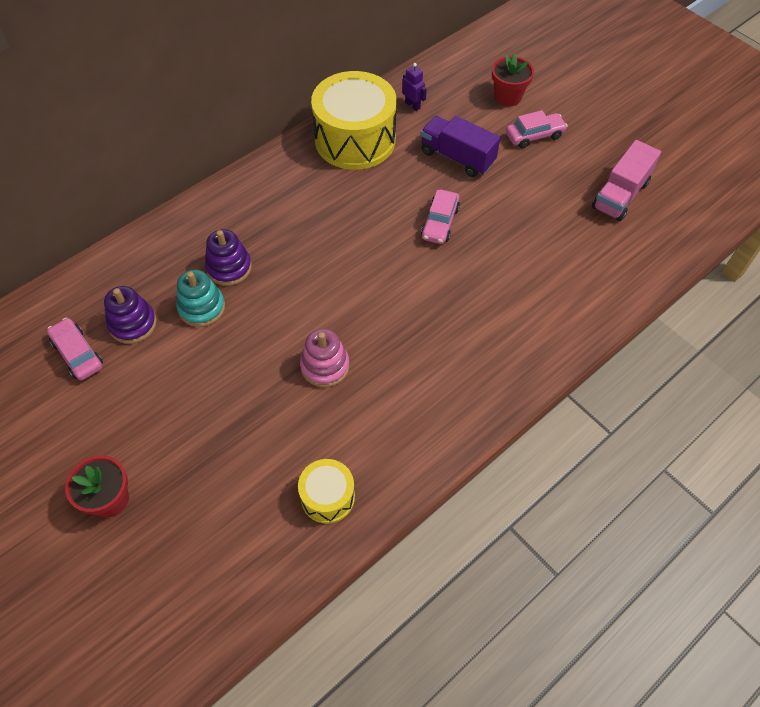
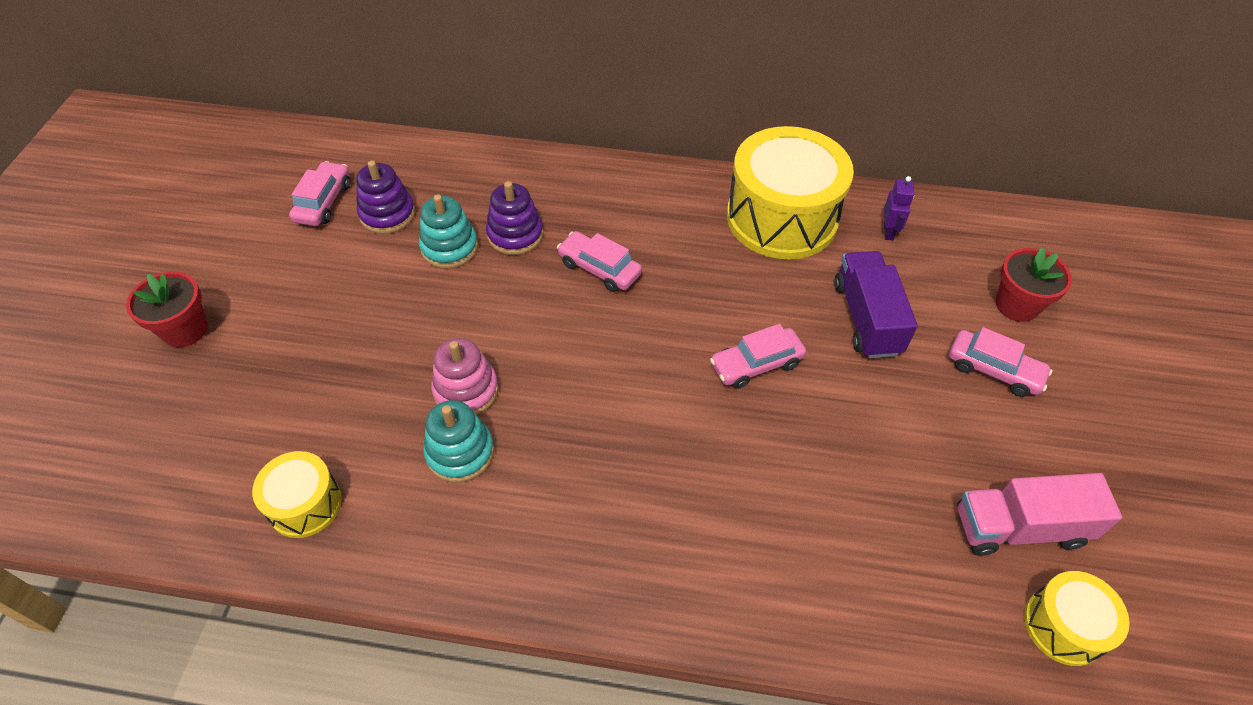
camera: 50 degrees right, 5 degrees down
none -> turquoise stacking toy [423,400,494,483]
none -> pink car [557,231,642,292]
none -> yellow drum [1024,571,1129,666]

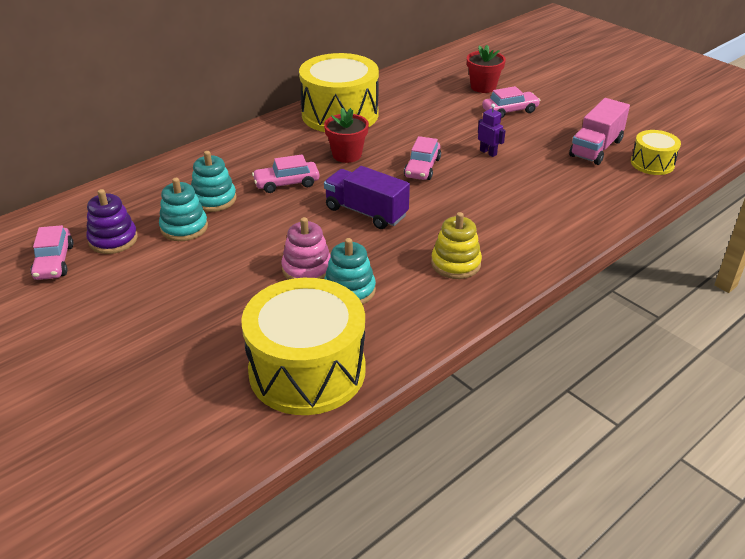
camera: 50 degrees left, 15 degrees down
red flower pot [126,271,208,347] -> red flower pot moved to [324,108,369,163]
yellow drum [252,451,342,538] -> yellow drum [241,278,366,415], size x1.99
pink car [289,161,350,226] -> pink car turned 150 degrees counterclockwise [30,225,74,280]
purple stacking toy [486,181,544,255] -> turquoise stacking toy [191,151,236,212]
purple truck [834,251,918,358] -> purple truck moved to [324,166,410,229]
purple robot [884,176,914,241] -> purple robot moved to [478,104,506,157]
none -> yellow stacking toy [431,212,482,279]

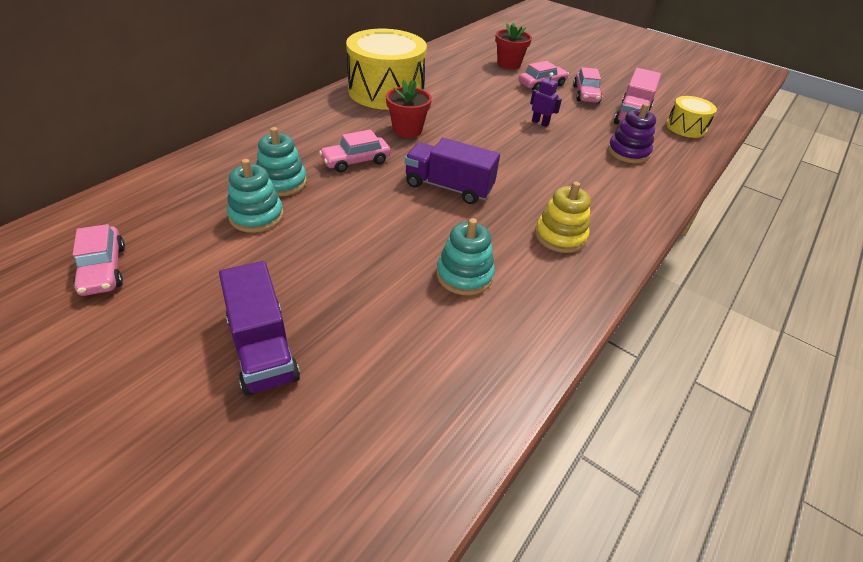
camera: 15 degrees left, 5 degrees up
purple stacking toy [86,189,138,254] -> purple stacking toy moved to [608,103,656,163]
yellow drum [241,278,366,415] -> none
pink stacking toy [282,217,331,280] -> none
pink car [404,136,441,180] -> pink car moved to [573,67,602,103]
none -> purple truck [219,261,300,396]

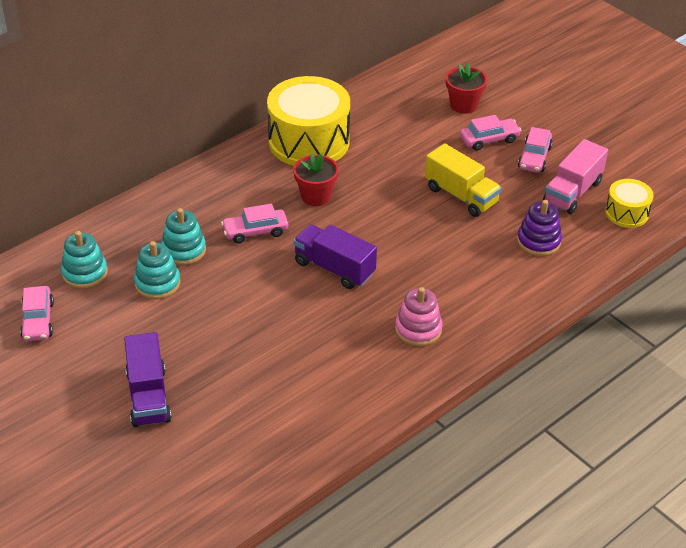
camera: 15 degrees right, 0 degrees up
turquoise stacking toy [436,218,495,295] -> turquoise stacking toy moved to [61,231,108,289]
purple robot [530,72,562,127] -> yellow truck [425,143,502,217]
yellow stacking toy [535,182,591,253] -> pink stacking toy [395,287,442,347]

